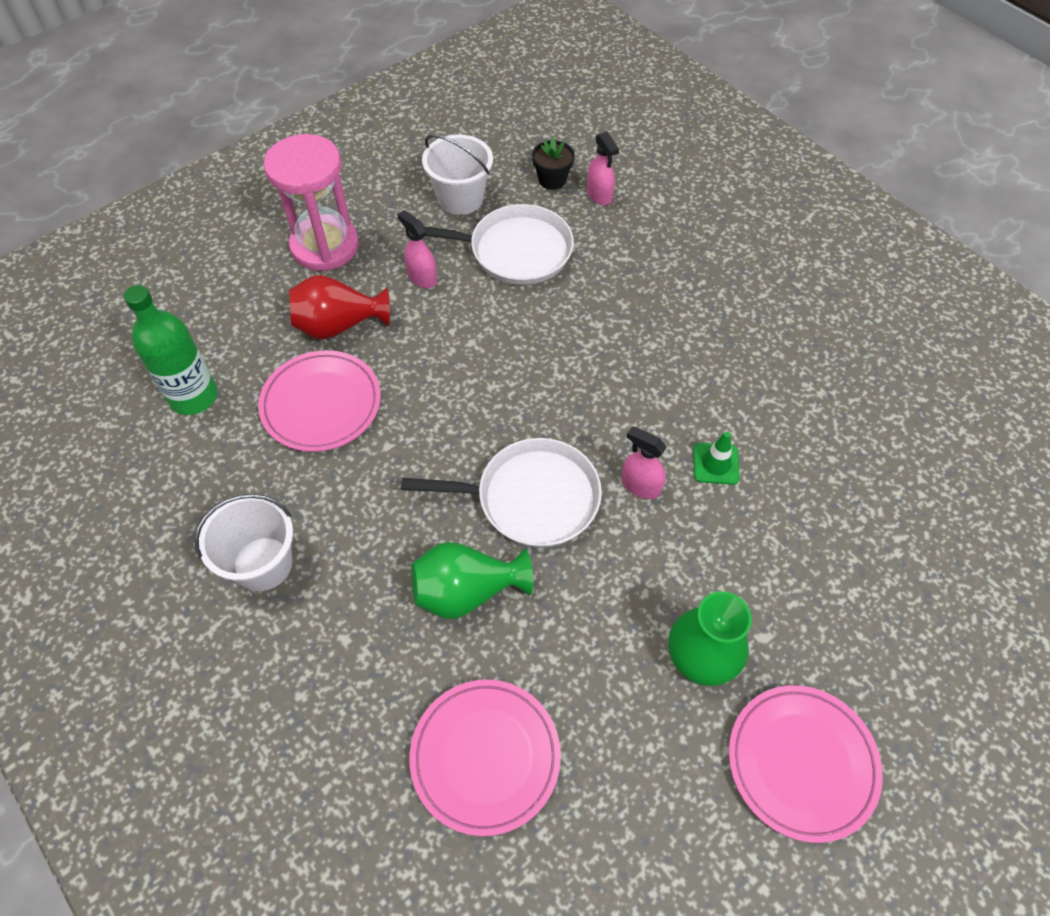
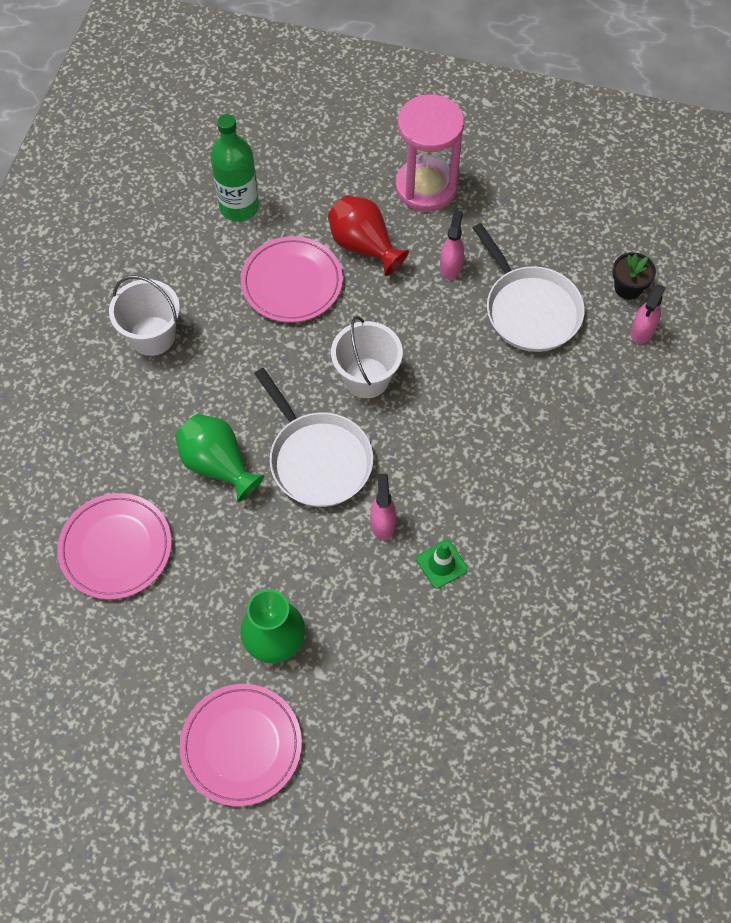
camera: 55 degrees right, 5 degrees up
white bucket [422,134,493,215] -> white bucket moved to [331,316,403,398]

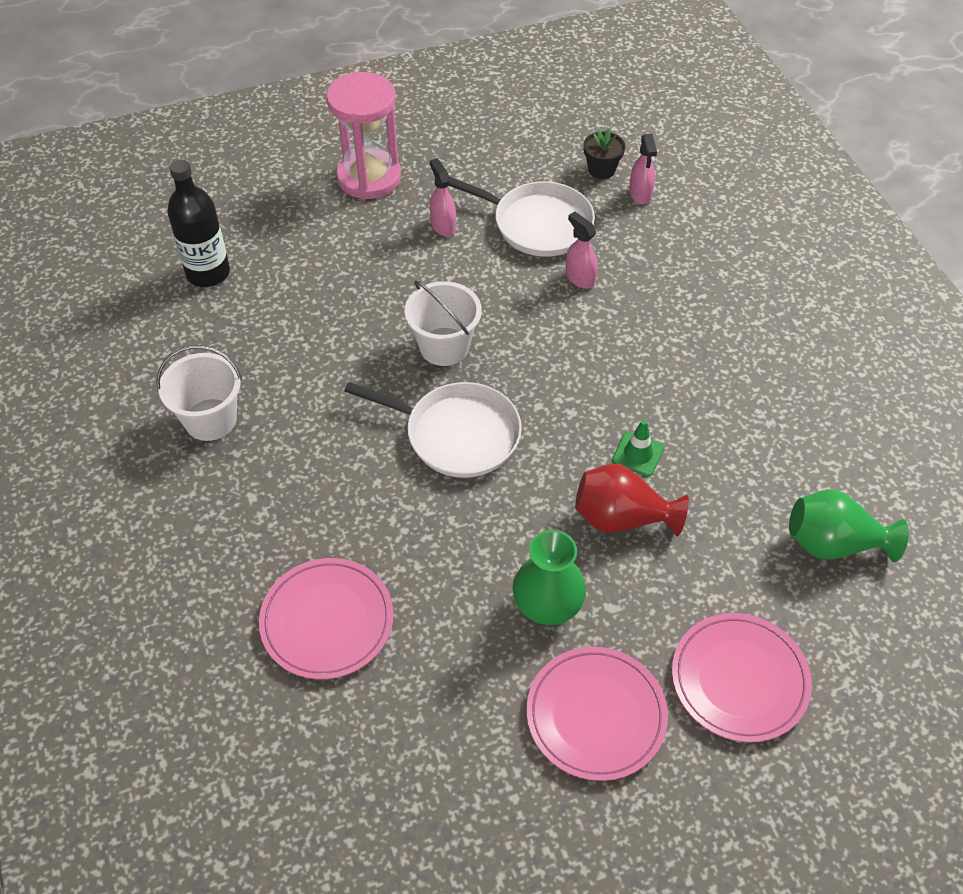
camera: 35 degrees left, 10 degrees down
green vase [175,414,264,502] -> green vase moved to [789,489,909,562]
green bottle [210,114,259,222] -> black bottle [167,160,230,287]
pink plate [241,236,343,323] -> pink plate moved to [672,613,812,742]
red vase [328,195,409,276] -> red vase moved to [575,464,689,537]
pink spray bottle [370,474,396,541] -> pink spray bottle moved to [566,212,598,289]

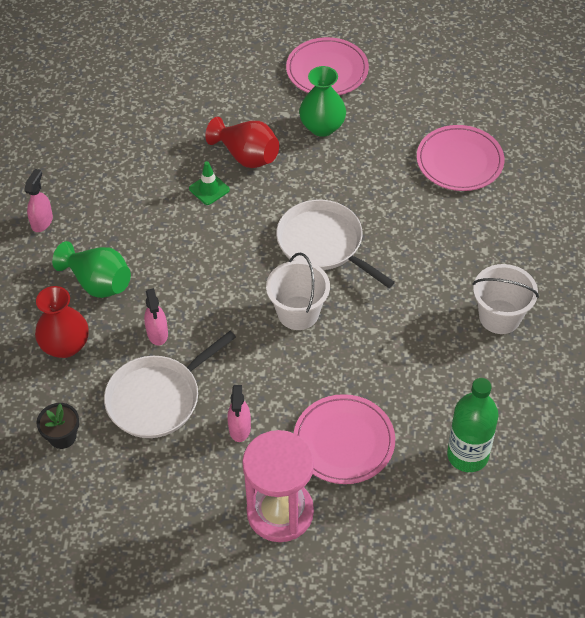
camera: 155 degrees left, 0 degrees up
black bottle [167,160,230,287] -> green bottle [447,378,499,472]
white pan [448,176,595,257] -> white pan turned 90 degrees counterclockwise [104,331,236,438]
pink spray bottle [629,134,657,204] -> pink spray bottle moved to [24,169,53,232]
pink plate [672,613,812,742] -> pink plate moved to [294,394,395,484]
green vase [789,489,909,562] -> green vase moved to [52,241,131,298]
none -> red vase [35,286,89,358]

